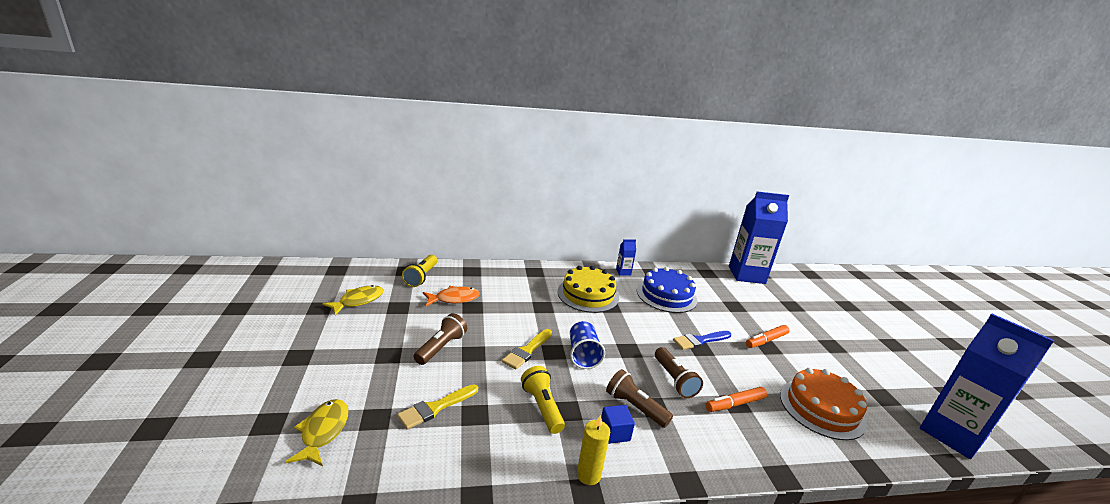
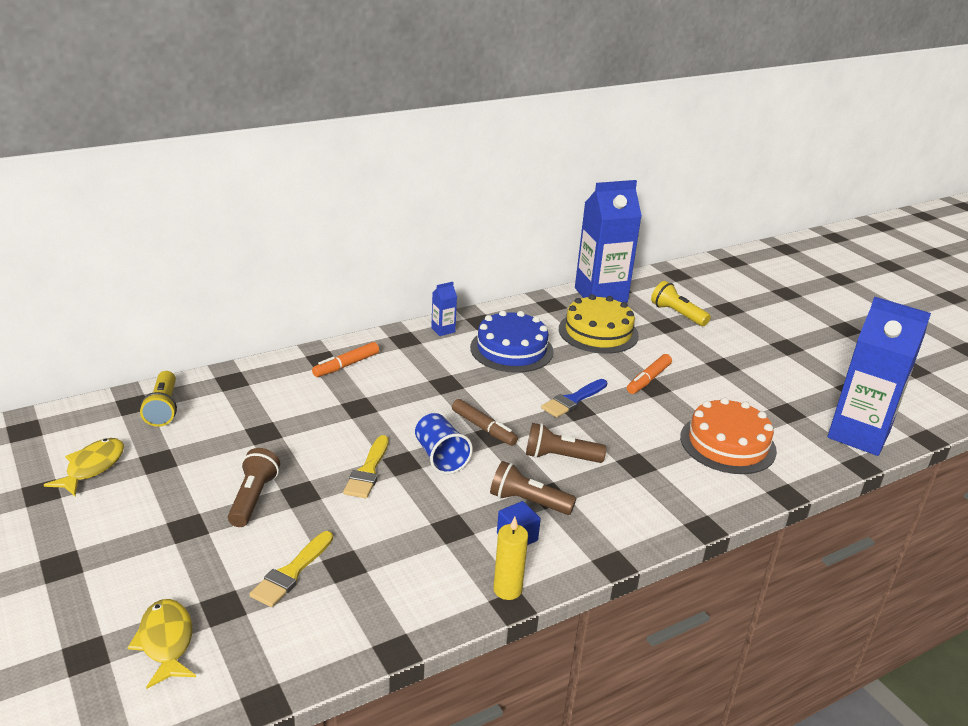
camera: 20 degrees left, 5 degrees up
orange fish [423,286,480,306] -> none
yellow flashlight [521,366,565,434] -> yellow flashlight moved to [651,281,711,326]
yellow cake [557,266,619,313] -> yellow cake moved to [559,294,639,354]
brown flashlight [655,347,703,398] -> brown flashlight turned 135 degrees clockwise [526,423,606,463]
orange marker [706,387,767,412] -> orange marker moved to [312,342,379,377]
none -> brown marker [452,399,518,446]

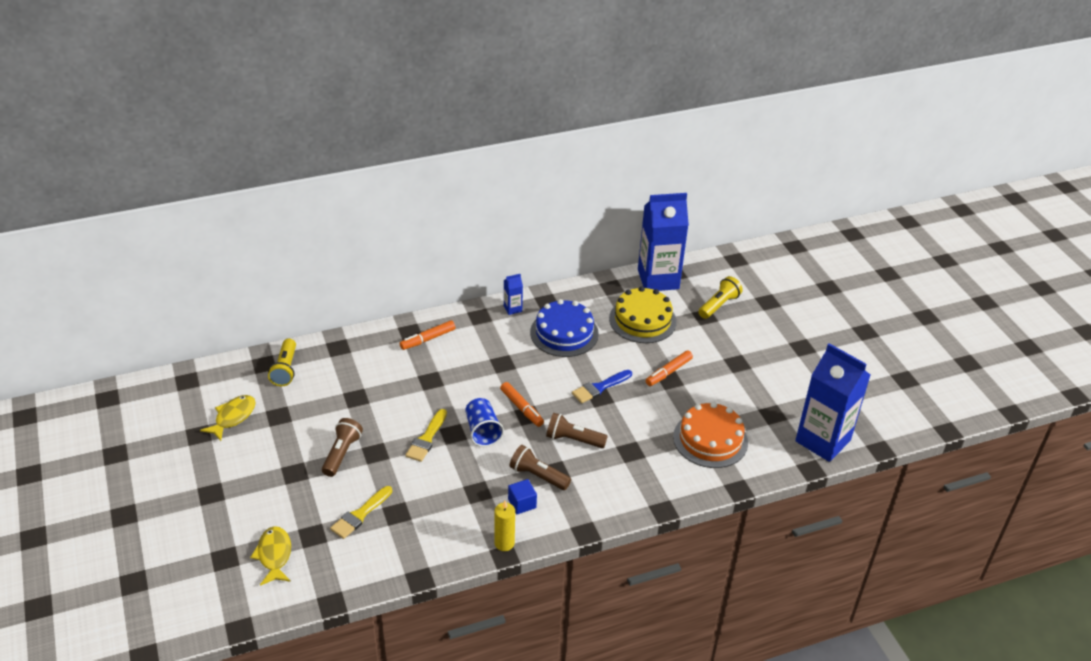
camera: 10 degrees right, 10 degrees up
brown marker [452,399,518,446] -> orange marker [500,382,544,427]
yellow flashlight [651,281,711,326] -> yellow flashlight turned 75 degrees clockwise [698,276,743,319]

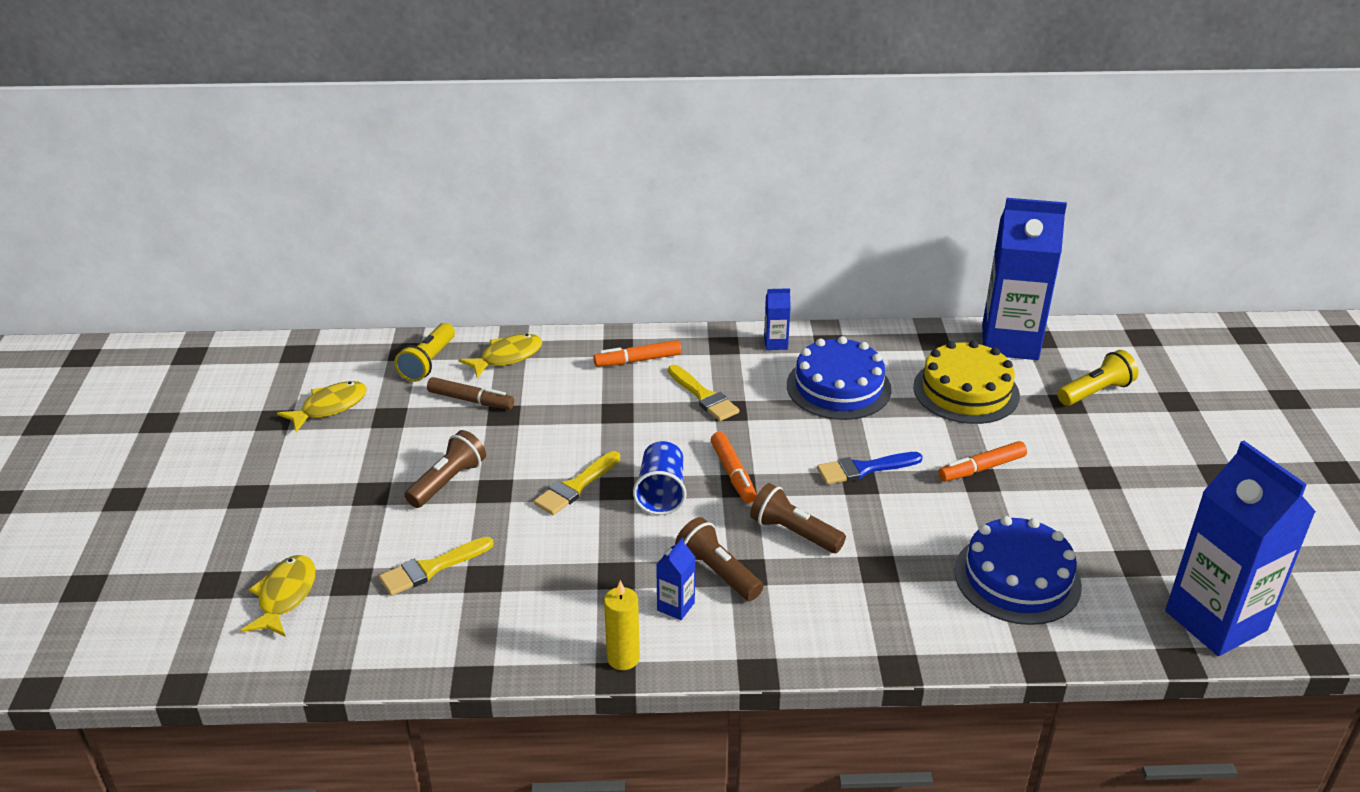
camera: 20 degrees right, 5 degrees down
blue cube [508,479,537,514] -> blue carton [656,538,695,620]
orange cake [673,402,748,468] -> blue cake [954,516,1082,625]
none -> brown marker [427,377,514,409]
none -> yellow fish [459,334,542,378]
none -> yellow brush [668,365,740,421]

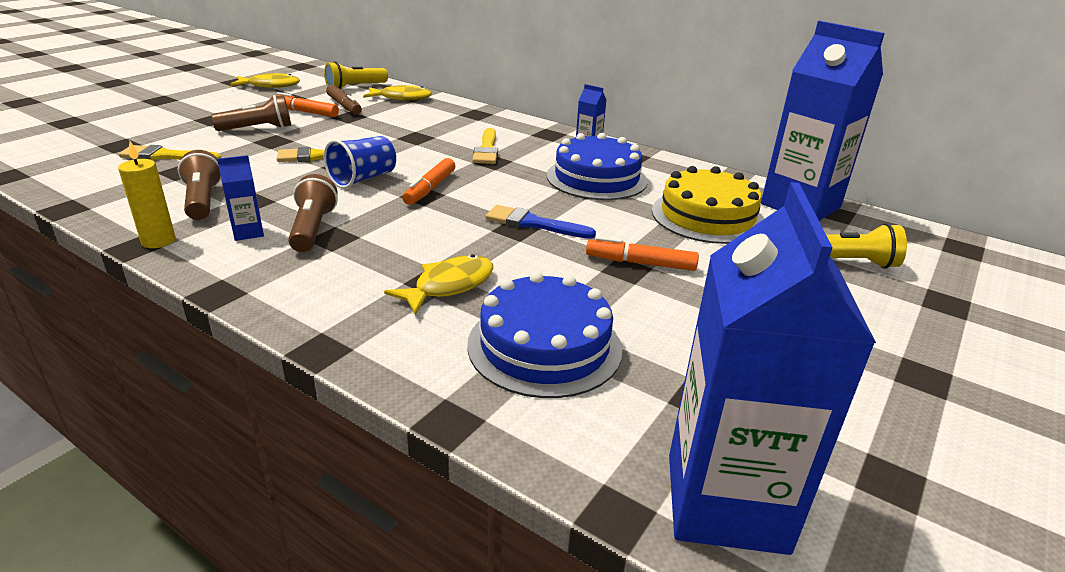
camera: 35 degrees right, 5 degrees down
yellow fish [241,555,316,637] -> yellow fish moved to [384,254,493,315]
orange marker [593,340,681,367] -> orange marker moved to [272,92,339,117]
brown flashlight [750,483,846,553] -> brown flashlight moved to [178,150,221,220]

